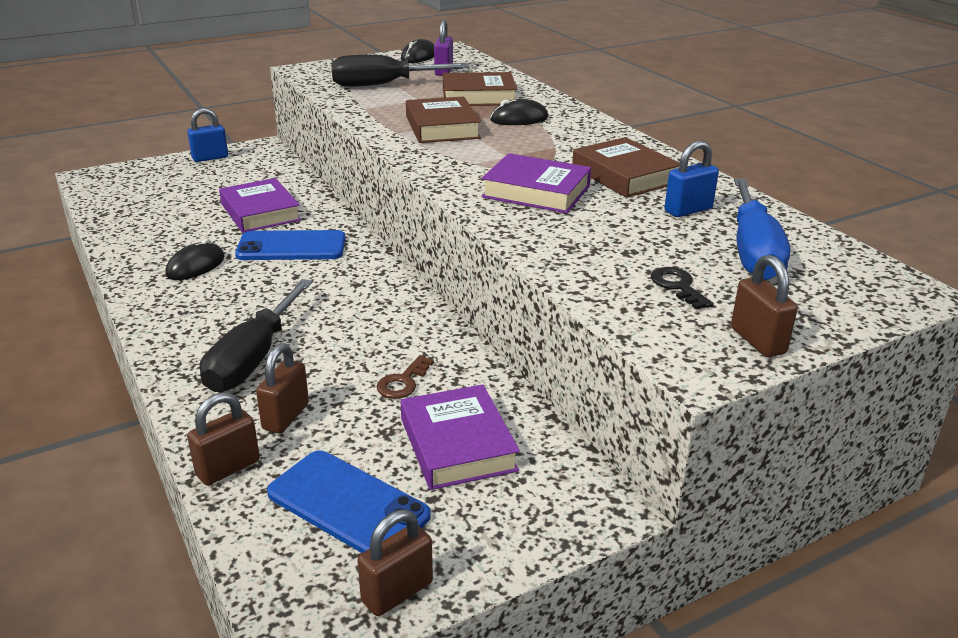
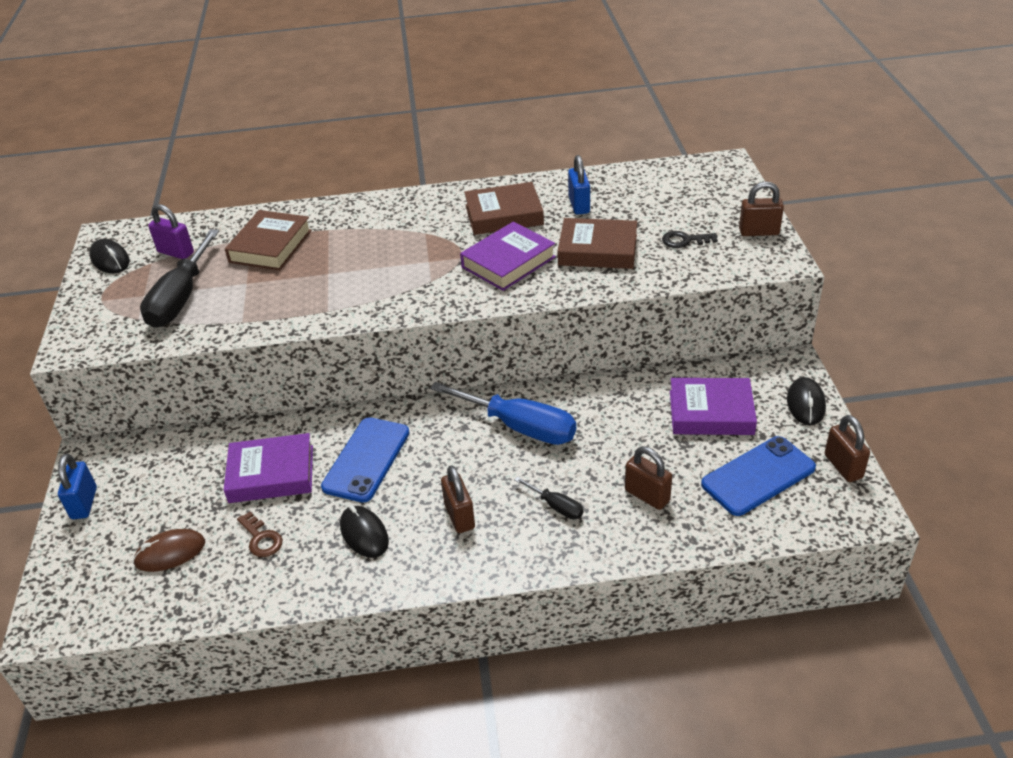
camera: 65 degrees left, 10 degrees up
brown padlock [187,392,260,485] -> brown padlock moved to [441,465,475,533]
black screwdriver [200,279,313,392] -> black screwdriver [514,477,584,519], size x0.47
brown key [376,355,434,399] -> brown key moved to [237,512,283,557]
brown book [406,96,481,143] -> brown book moved to [557,218,637,269]
black mouse [490,99,549,125] -> black mouse moved to [787,377,826,425]
blue screwdriver [734,178,790,280] -> blue screwdriver moved to [430,382,576,445]
none -> brown mouse [133,529,205,572]

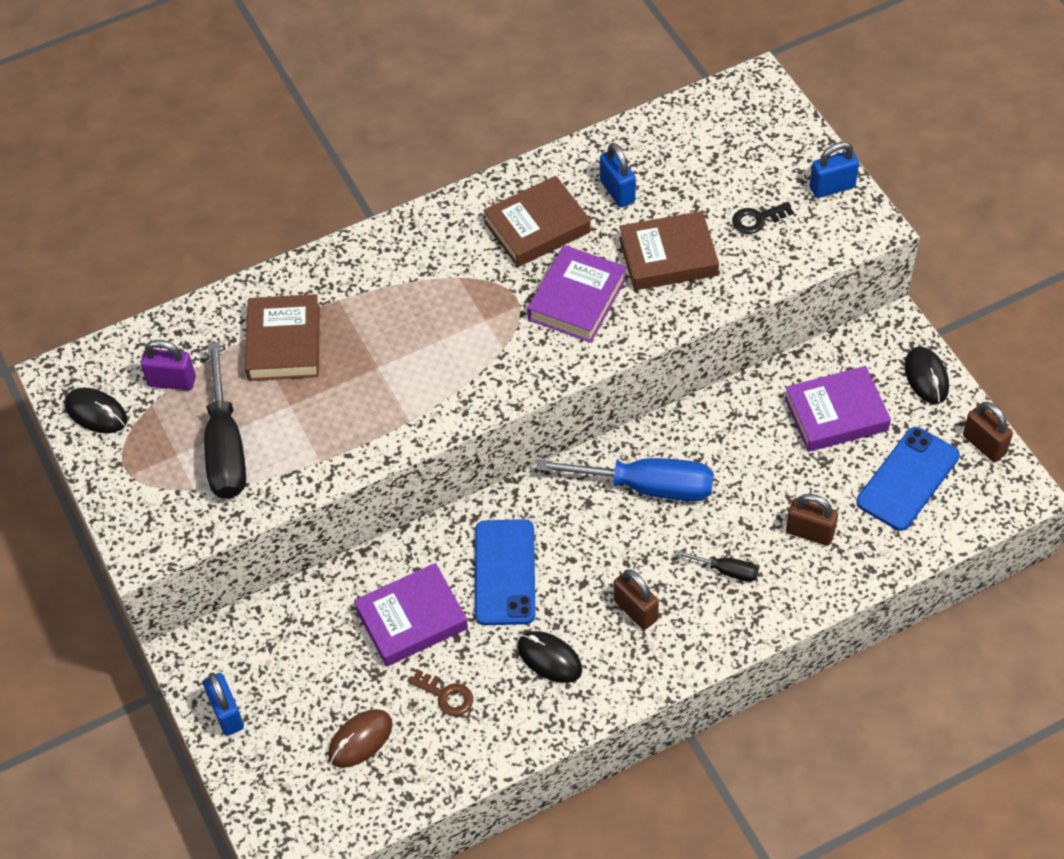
camera: 20 degrees left, 15 degrees up
brown padlock [739,181,784,236] -> blue padlock [809,142,859,198]

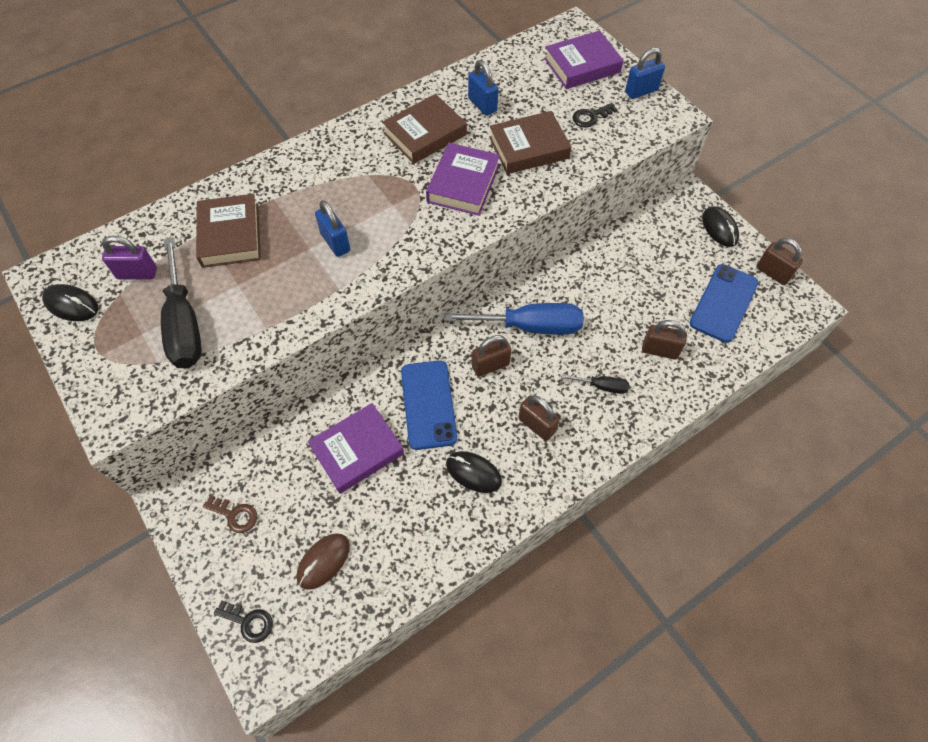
camera: 10 degrees left, 5 degrees up
blue padlock [203,672,244,736] -> blue padlock moved to [315,200,350,257]
brown key [409,670,473,716] -> brown key moved to [203,495,257,533]
purple book [784,366,891,452] -> purple book moved to [544,30,624,89]
none -> black key [214,601,273,643]
none -> brown padlock [472,335,511,377]

